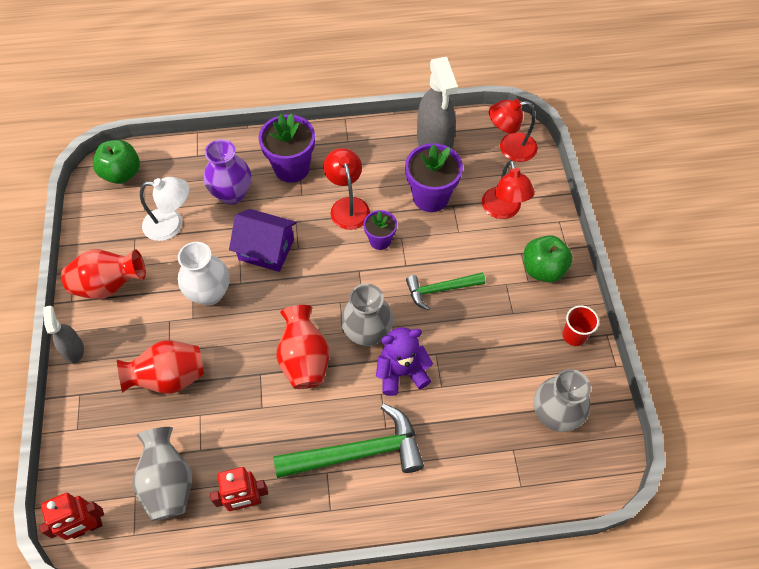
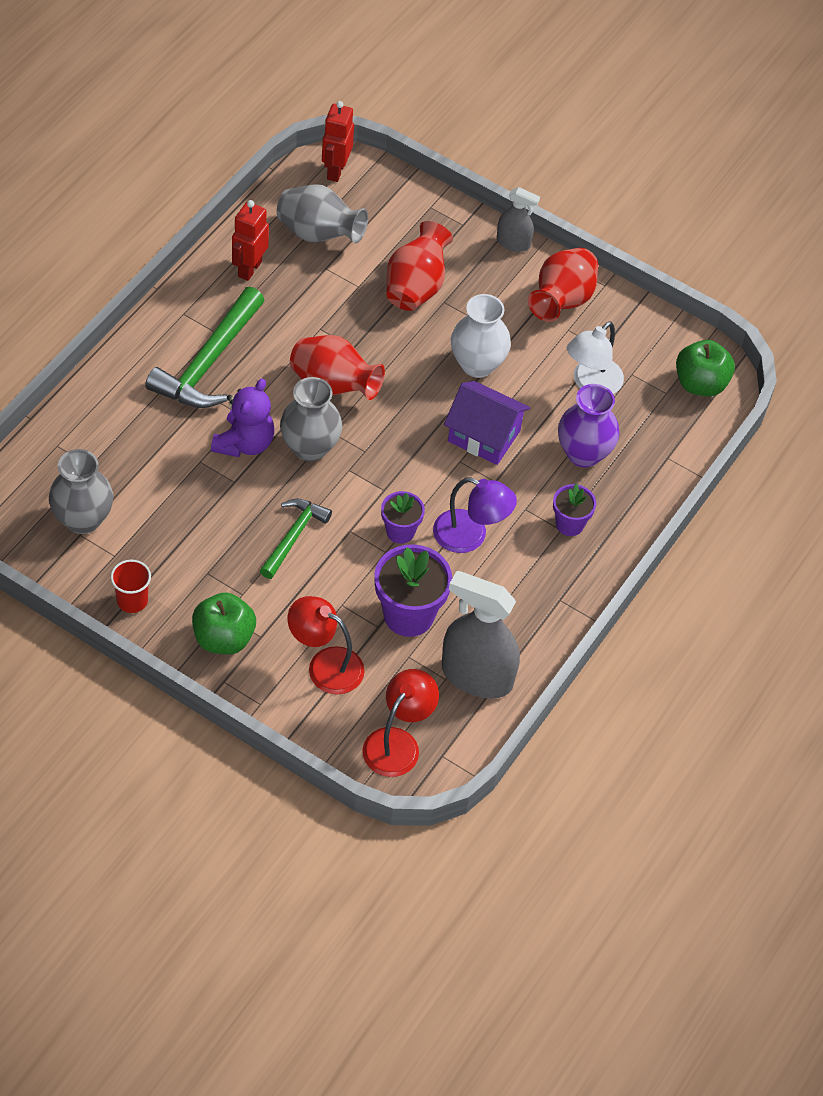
camera: 125 degrees right, 5 degrees down
purple house [229,209,296,272] -> purple house turned 60 degrees clockwise [444,381,530,465]
purple flower pot [258,114,315,183] -> purple flower pot [553,484,596,536], size x0.58
red lamp [324,148,370,230] -> purple lamp [433,477,517,553]

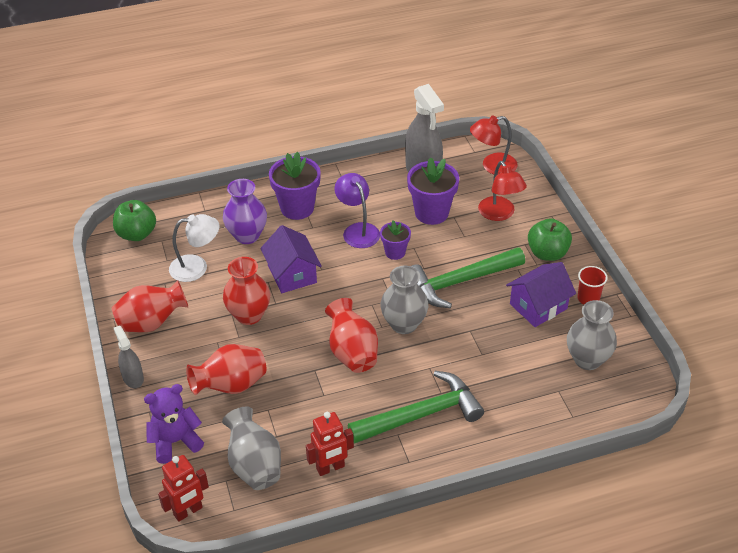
camera: 135 degrees left, 10 degrees down
purple teddy bear [211,379,274,457] -> purple teddy bear moved to [144,384,204,464]
green hammer [260,498,332,579] -> green hammer [411,247,525,308], size x1.67
white vase [451,294,511,378] -> red vase [223,257,270,325]
purple flower pot [553,484,596,536] -> purple flower pot [269,152,321,220], size x1.73
none -> purple house [506,262,576,327]

